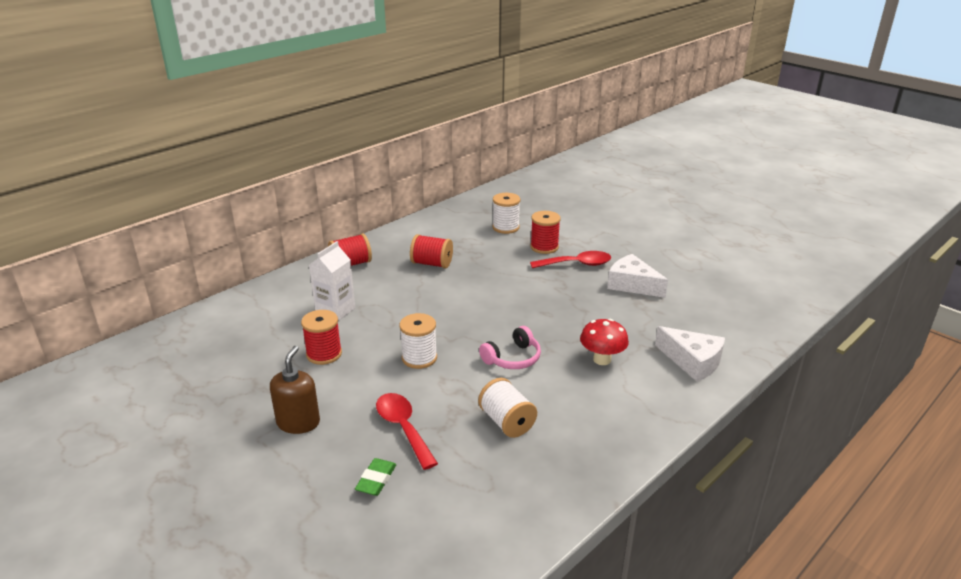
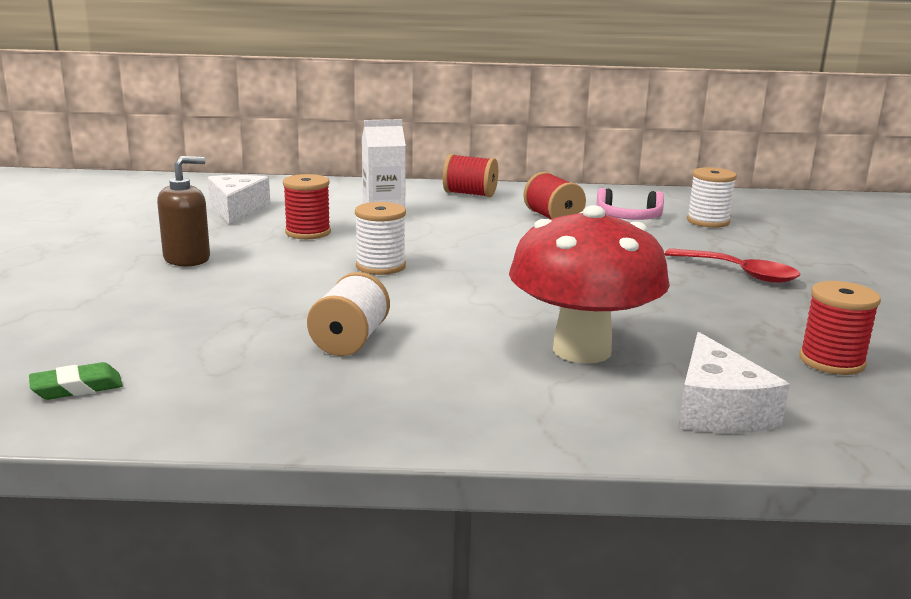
camera: 45 degrees right, 10 degrees down
green eraser [355,458,396,496] -> green eraser moved to [29,362,123,400]
red spoon [376,393,438,470] -> none
pink headphones [479,326,541,369] -> pink headphones moved to [596,188,664,220]
red spool [530,211,560,254] -> red spool moved to [799,281,881,375]
red mushroom [580,319,629,365] -> red mushroom [509,205,670,364], size x1.87
white cheese [607,254,668,298] -> white cheese moved to [207,175,270,225]

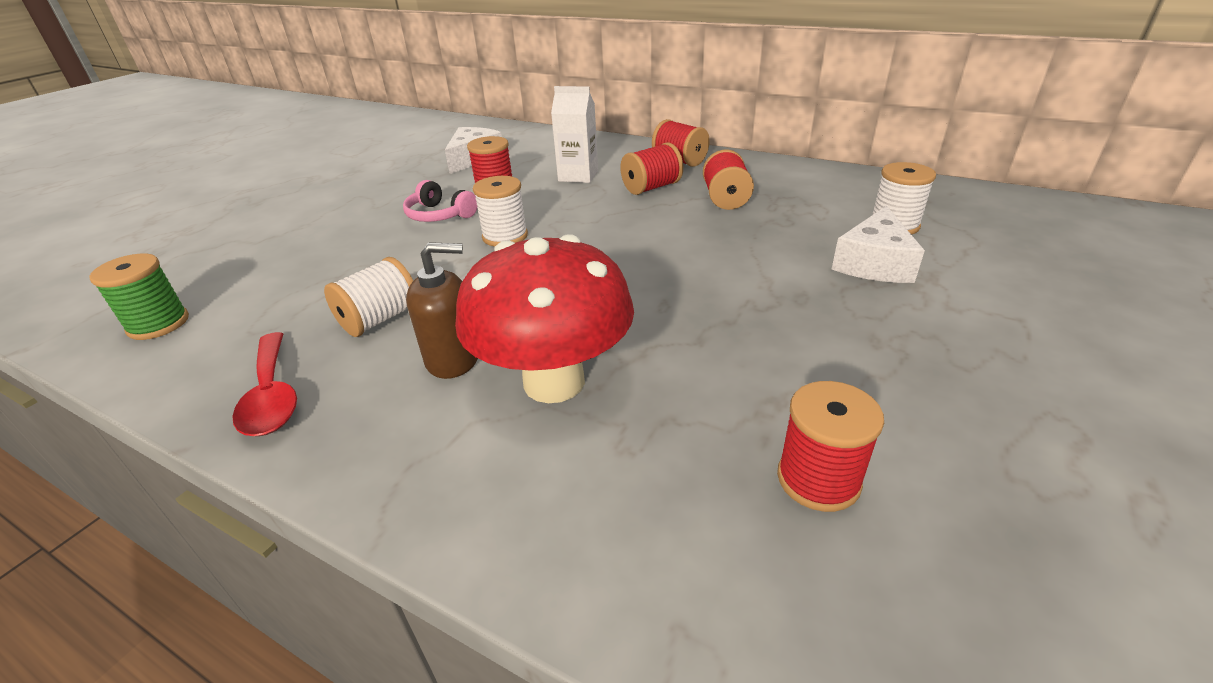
camera: 30 degrees right, 15 degrees up
green eraser [29,362,123,400] -> green spool [89,253,189,340]
brown soap dispenser [157,156,210,267] -> brown soap dispenser moved to [406,242,478,379]
pink headphones [596,188,664,220] -> pink headphones moved to [403,180,477,222]
red spoon [665,248,800,283] -> red spoon moved to [232,332,297,436]
white cheese [678,332,790,433] -> white cheese moved to [832,206,925,283]
none -> red spool [620,143,683,195]

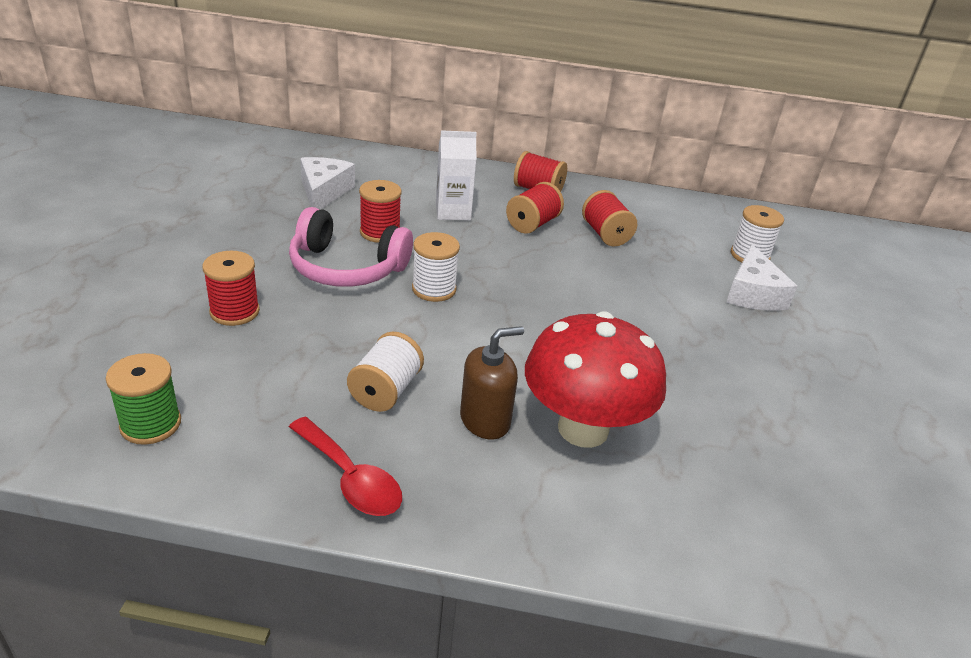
camera: 25 degrees left, 0 degrees up
pink headphones [403,180,477,222] -> pink headphones [289,207,413,287], size x1.65
red spool [777,381,884,512] -> red spool moved to [202,251,260,326]

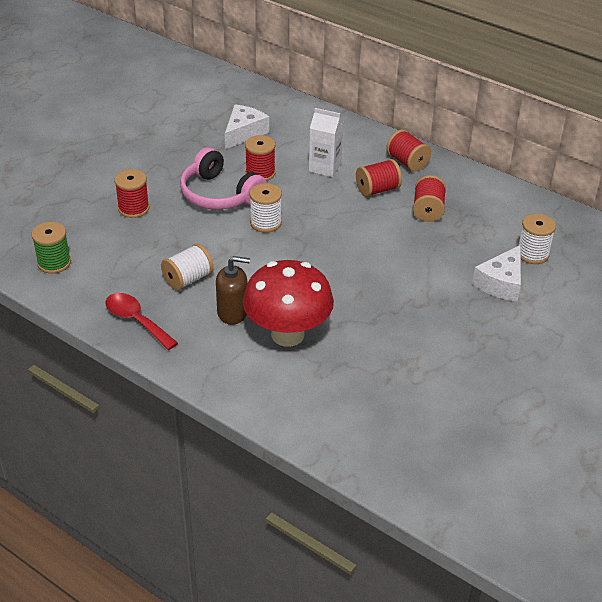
camera: 30 degrees right, 5 degrees up
red spoon [289,417,402,516] -> red spoon turned 150 degrees clockwise [105,293,178,350]

